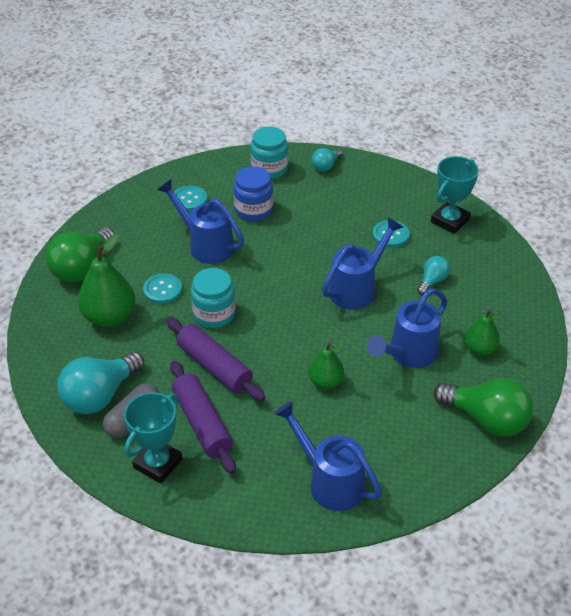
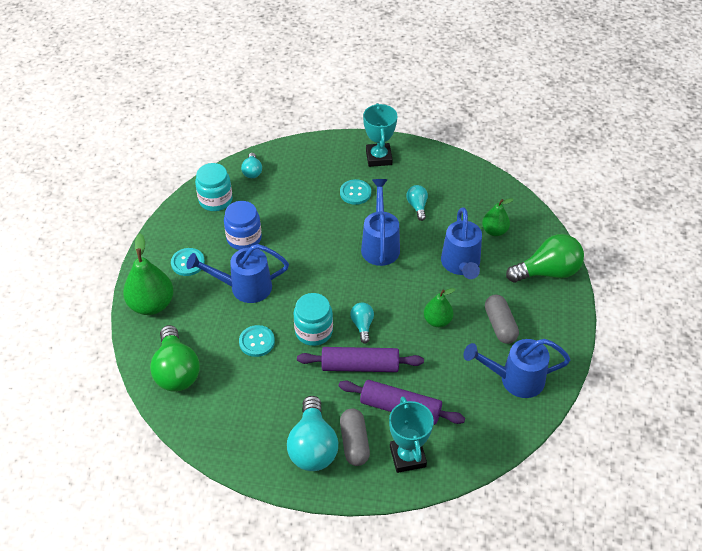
camera: 45 degrees left, 5 degrees up
green pear [78,234,135,327] -> green pear moved to [123,233,174,315]
none -> turquoise light bulb [350,303,374,344]
none -> grey capsule [485,295,519,344]

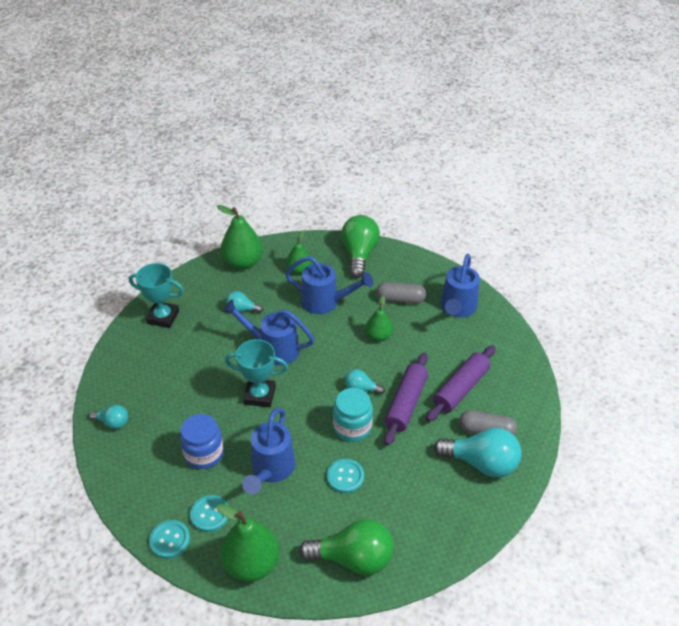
camera: 70 degrees left, 5 degrees down
turquoise jar [195,163,233,211] -> none
turquoise button [340,179,371,205] -> turquoise button moved to [149,520,190,559]
turquoise trophy [389,397,434,473] -> turquoise trophy moved to [225,339,288,407]
none -> green pear [217,205,263,270]

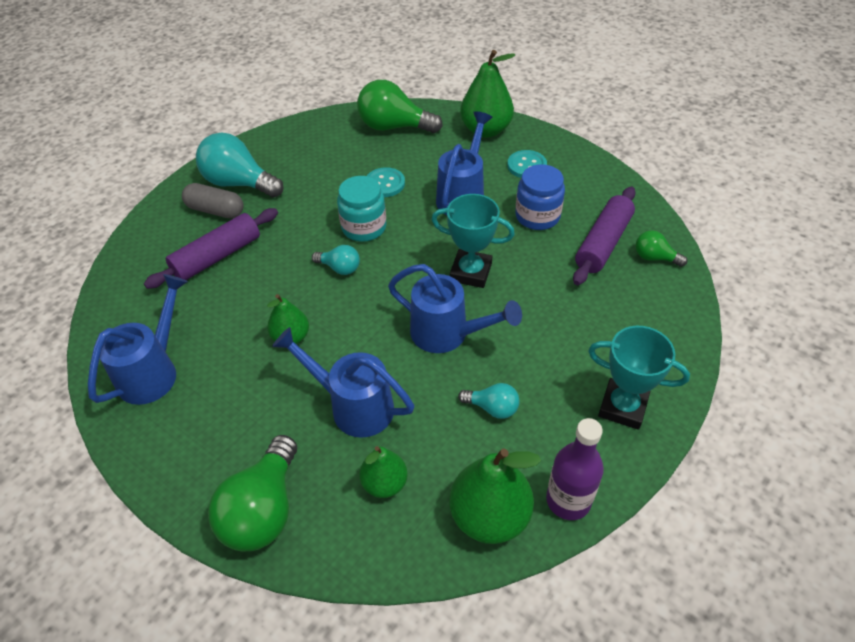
camera: 170 degrees left, 5 degrees up
turquoise light bulb [89,405,128,429] -> green light bulb [635,230,687,267]
turquoise button [149,520,190,559] -> none
grey capsule [376,282,426,304] -> none
purple rolling pin [384,353,428,446] -> purple rolling pin moved to [573,187,635,285]
none -> purple bottle [546,418,604,520]

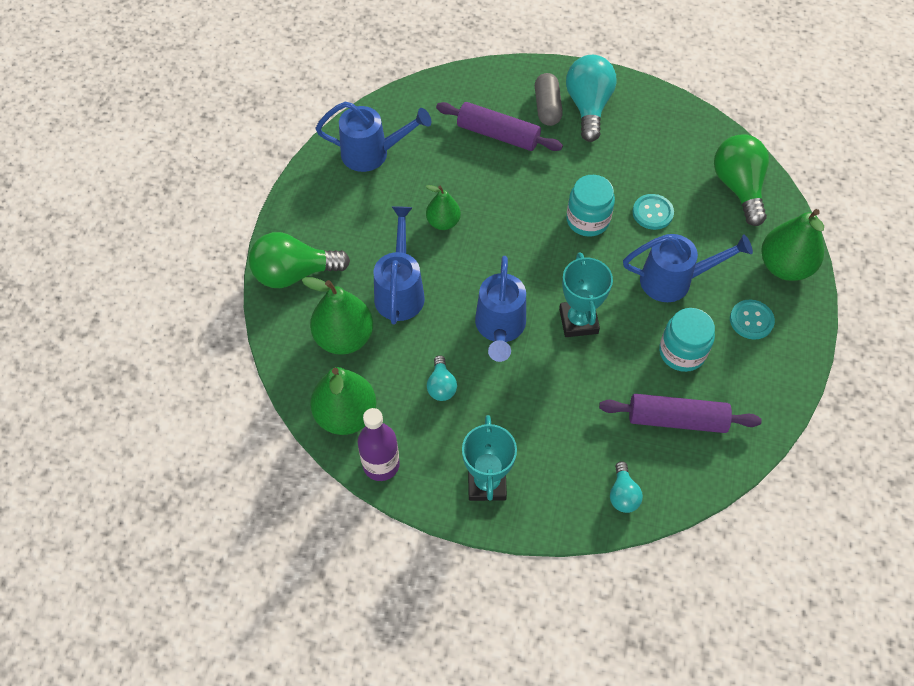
camera: 65 degrees right, 10 degrees up
turquoise light bulb [312,245,360,275] -> turquoise light bulb moved to [610,461,643,513]
green pear [359,446,408,498] -> green pear [302,277,373,355], size x1.67
blue jar [515,164,565,230] -> turquoise jar [659,308,715,372]
green light bulb [635,230,687,267] -> none

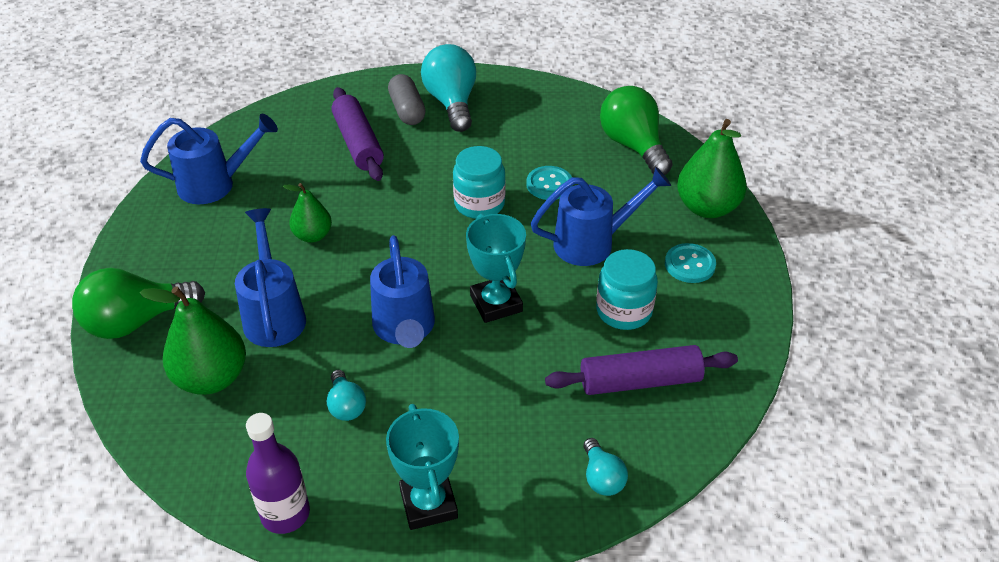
camera: 15 degrees left, 15 degrees down
green pear [310,367,377,435] -> none
purple rolling pin [436,102,563,151] -> purple rolling pin turned 60 degrees clockwise [332,87,384,181]

